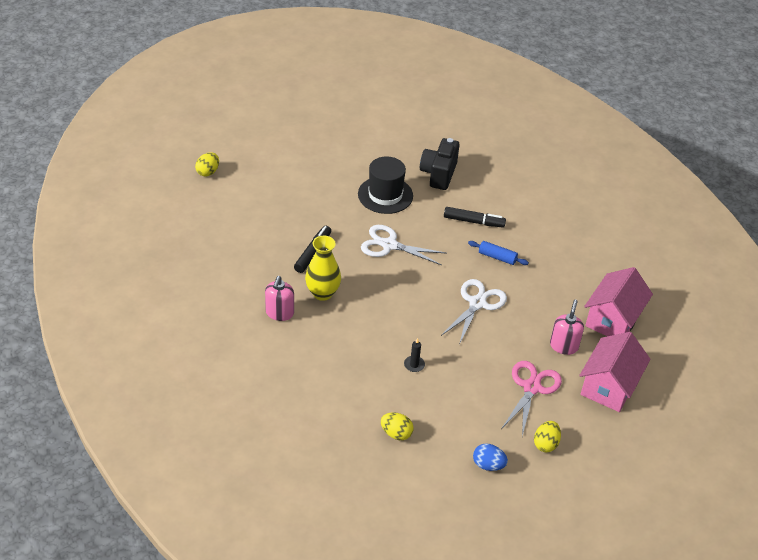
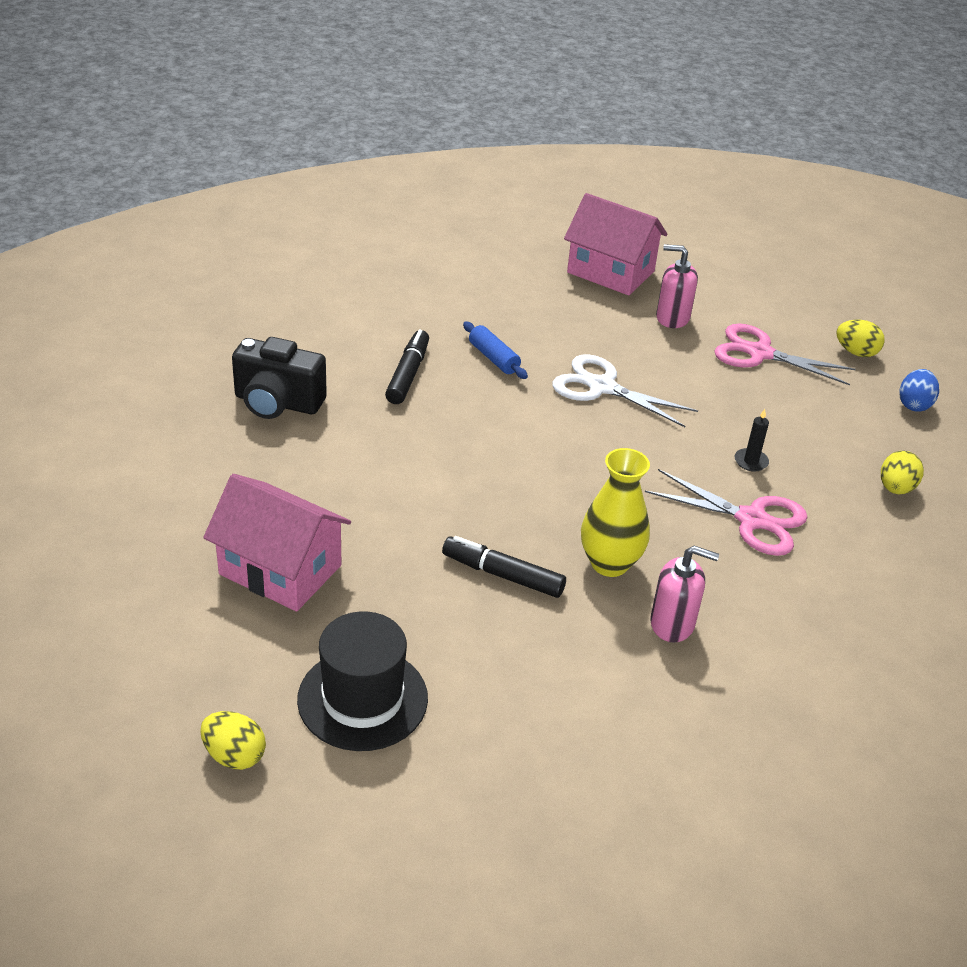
camera: 90 degrees left, 5 degrees down
black hat [358,157,413,214] -> black hat moved to [297,611,428,751]
white scissors [361,225,446,265] -> none
blue rolling pin [468,241,529,265] -> blue rolling pin turned 60 degrees counterclockwise [463,322,528,379]
pink house [579,332,651,412] -> pink house moved to [203,474,351,612]
none -> pink scissors [645,469,808,556]

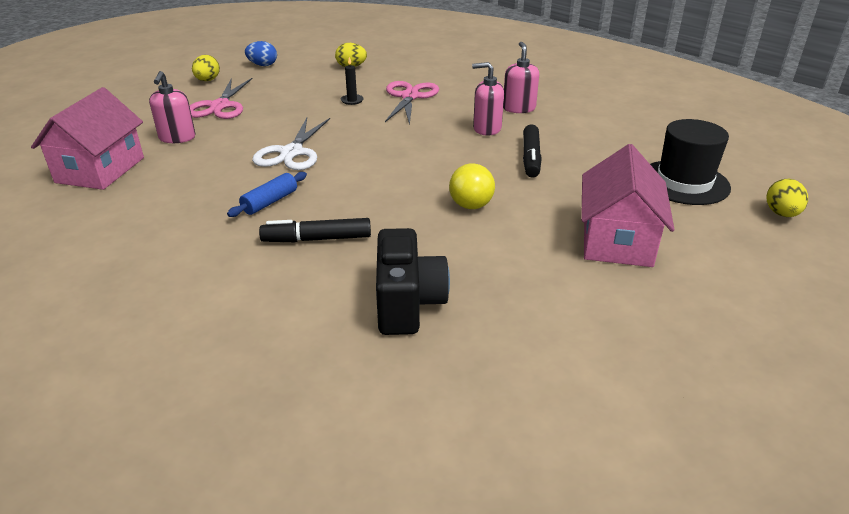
camera: 105 degrees left, 5 degrees down
yellow vase [581,448,650,577] -> pink soap dispenser [472,62,504,136]
none -> yellow light bulb [449,164,495,209]

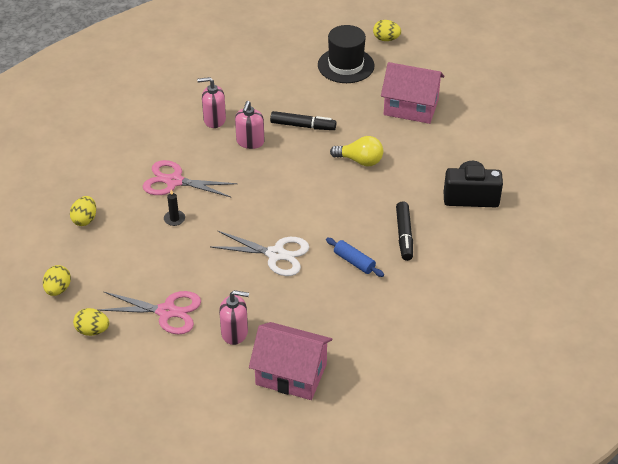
camera: 85 degrees left, 10 degrees up
blue egg [245,41,277,66] -> yellow egg [43,265,71,296]

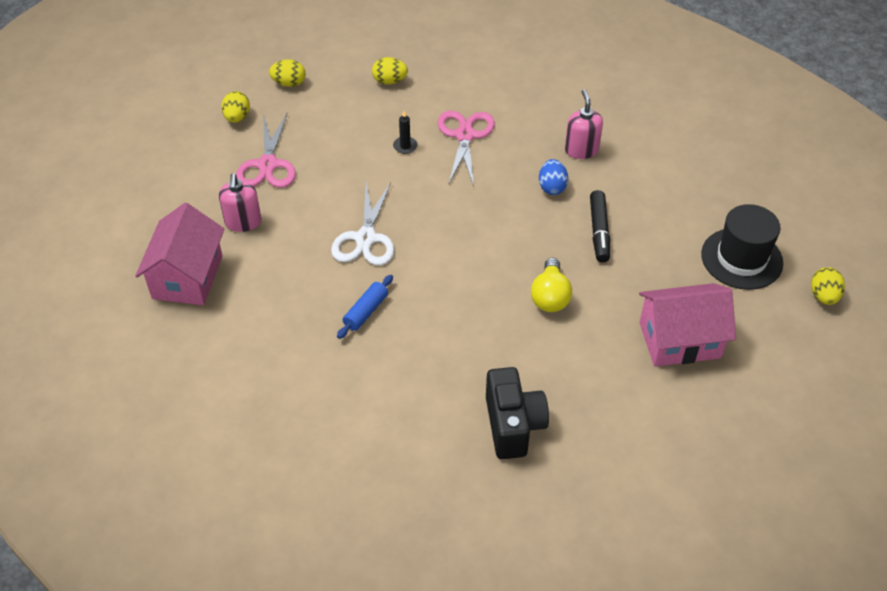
camera: 80 degrees right, 5 degrees up
pink soap dispenser [235,101,265,149] -> blue egg [539,159,568,195]
pink house [381,62,444,124] -> pink house turned 75 degrees clockwise [639,283,736,367]
black marker [396,201,413,261] -> none

